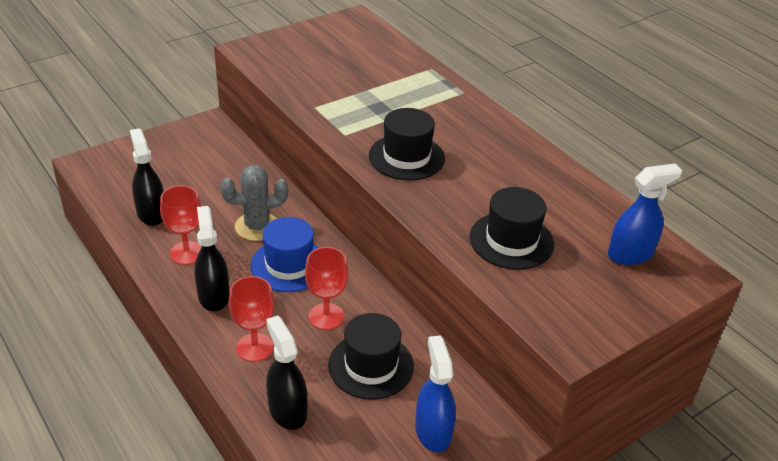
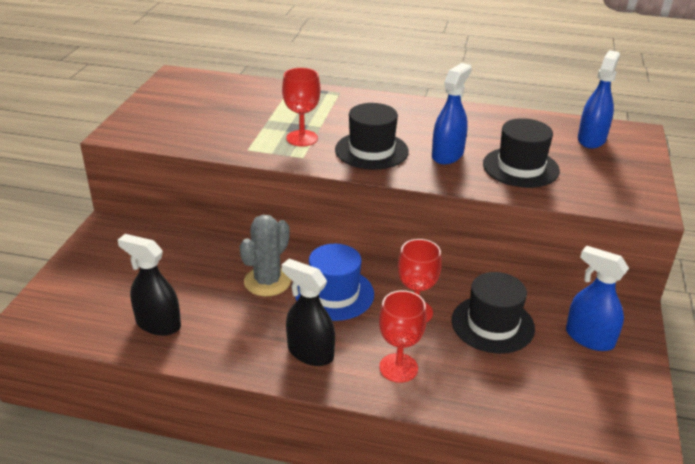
camera: 40 degrees left, 5 degrees down
red goblet [160,185,202,265] -> red goblet moved to [282,68,320,146]
black spray bottle [266,316,307,430] -> none
none -> blue spray bottle [432,63,472,165]

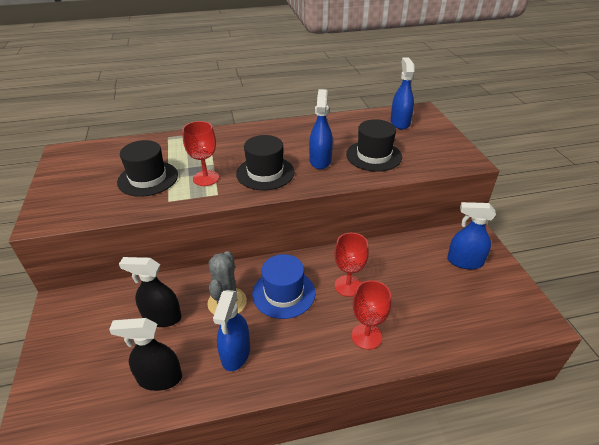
camera: 25 degrees left, 5 degrees up
black spray bottle [282,259,335,366] -> black spray bottle moved to [119,257,182,327]
black hat [452,272,535,354] -> black hat moved to [117,140,178,197]
none -> blue spray bottle [213,290,250,371]

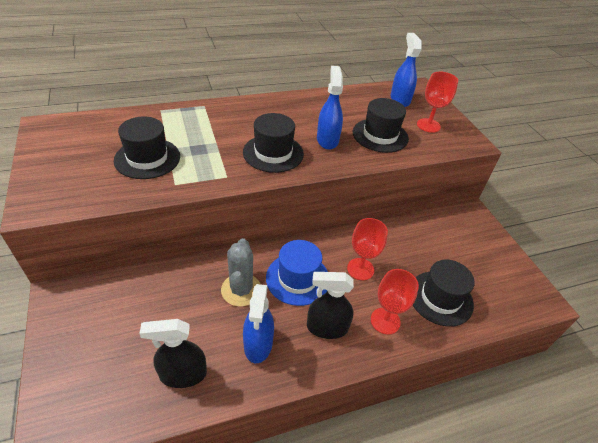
camera: 10 degrees left, 5 degrees up
black spray bottle [119,257,182,327] -> black spray bottle moved to [307,272,354,339]
red goblet [182,121,219,186] -> red goblet moved to [417,72,458,133]
blue spray bottle [447,202,496,269] -> none
none -> black hat [413,260,475,327]

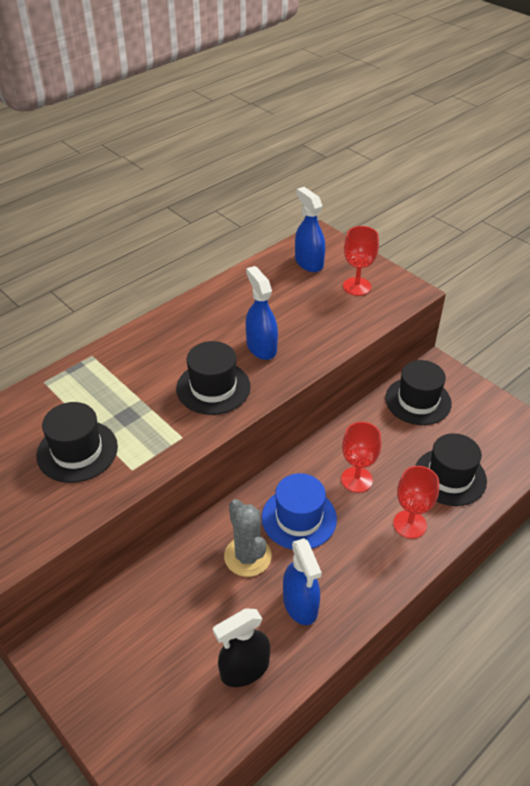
camera: 20 degrees left, 0 degrees up
black spray bottle [307,272,354,339] -> none
black hat [353,98,409,153] -> black hat moved to [385,360,452,425]

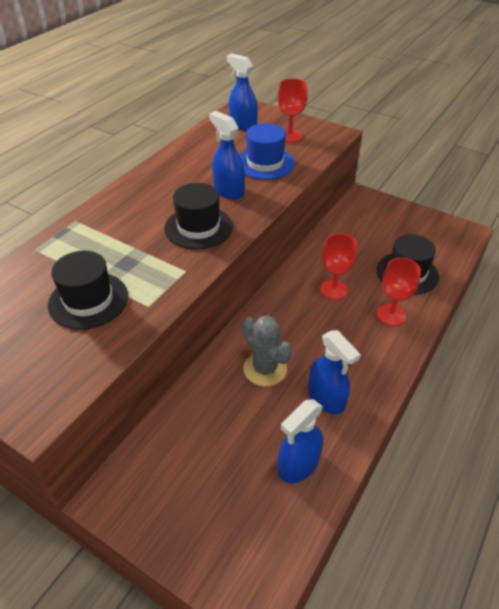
camera: 15 degrees left, 0 degrees up
black spray bottle [213,608,270,687] -> blue spray bottle [278,399,323,483]
blue hat [262,473,337,550] -> blue hat moved to [239,123,295,180]
black hat [385,360,452,425] -> none

